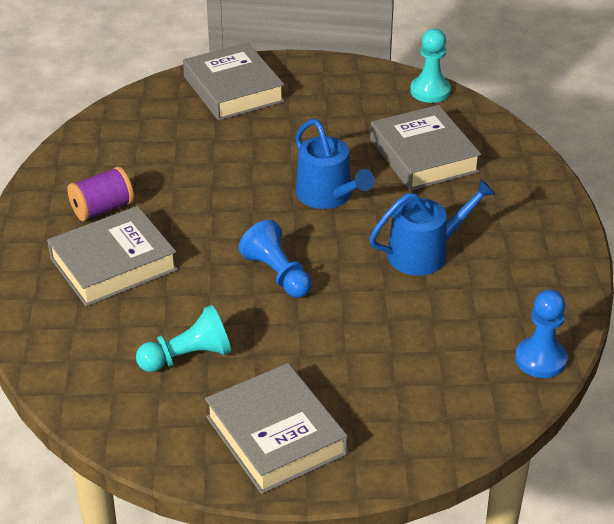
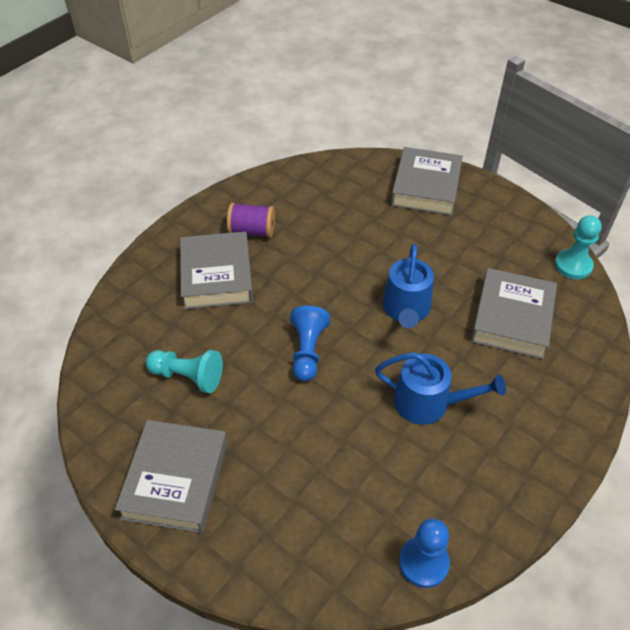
camera: 40 degrees right, 10 degrees up
grey book [47,206,178,306] -> grey book turned 75 degrees clockwise [180,231,253,309]

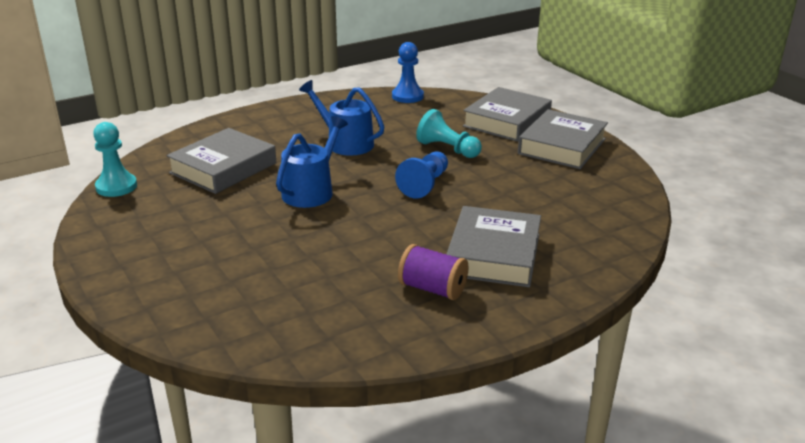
camera: 160 degrees left, 20 degrees down
turquoise pawn [146,350,223,393] -> turquoise pawn moved to [416,109,482,158]
grey book [391,147,463,215] -> grey book moved to [463,87,552,142]

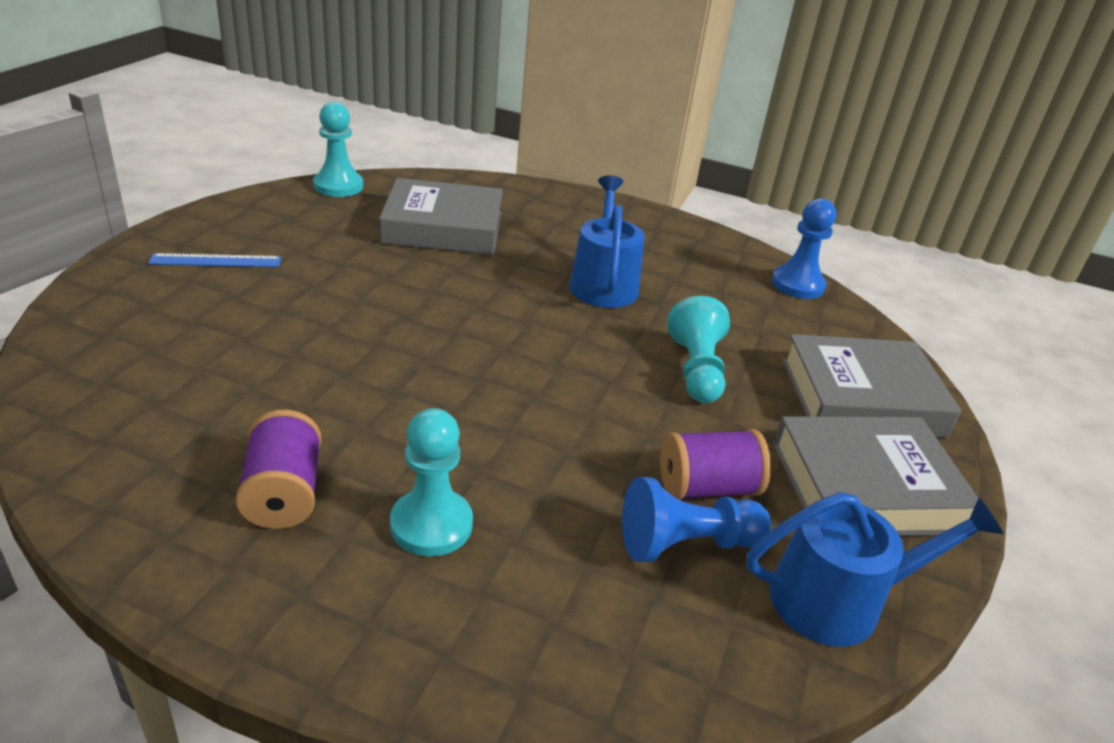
camera: 50 degrees right, 5 degrees up
blue watering can [276,116,348,208] -> blue watering can moved to [746,492,1004,647]
blue pawn [395,152,448,198] -> blue pawn moved to [622,477,771,562]
grey book [447,206,541,287] -> turquoise pawn [390,408,473,557]
none -> blue ruler [148,253,281,267]
none -> purple spool [660,429,771,500]

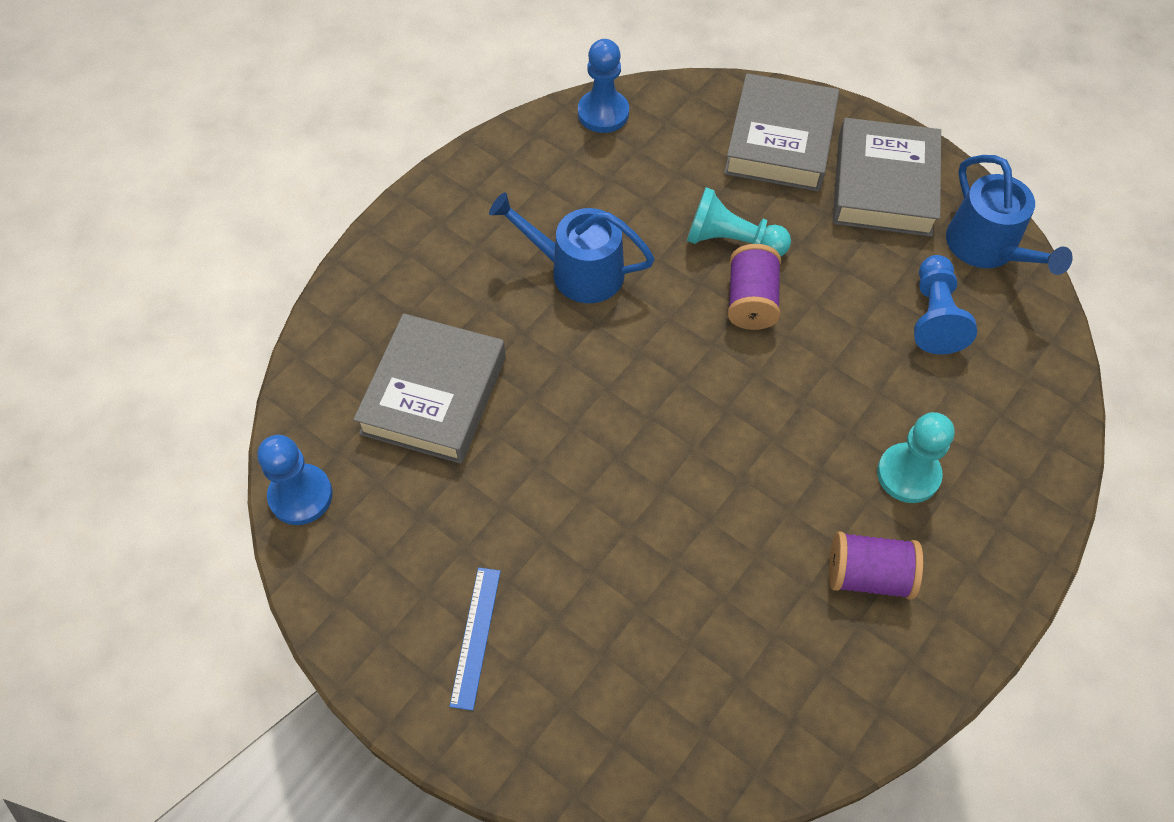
camera: 70 degrees left, 25 degrees up
turquoise pawn [313,102,363,197] -> blue pawn [257,435,333,525]
purple spool [660,429,771,500] -> purple spool moved to [728,244,781,330]
blue watering can [746,492,1004,647] -> blue watering can turned 150 degrees clockwise [946,155,1073,275]

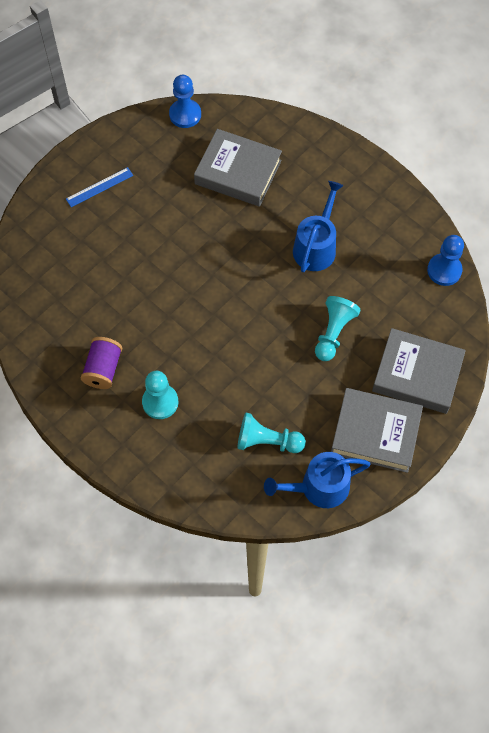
camera: 95 degrees right, 5 degrees up
blue ruler [449,567,501,711] -> blue ruler turned 45 degrees counterclockwise [66,167,133,207]
purple spool [728,244,781,330] -> none
blue pawn [914,255,977,354] -> turquoise pawn [237,413,306,453]

